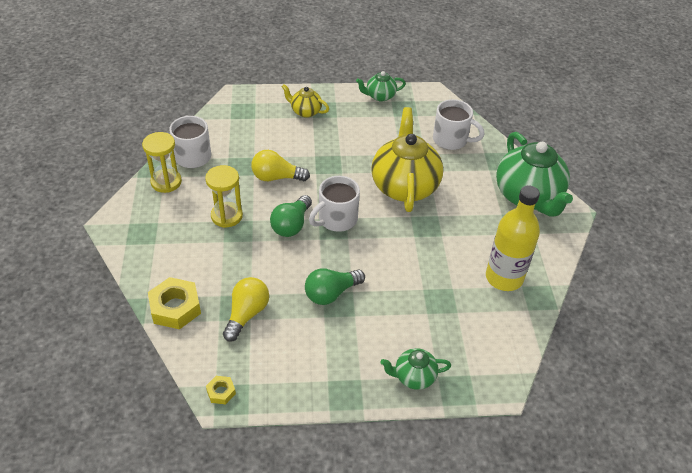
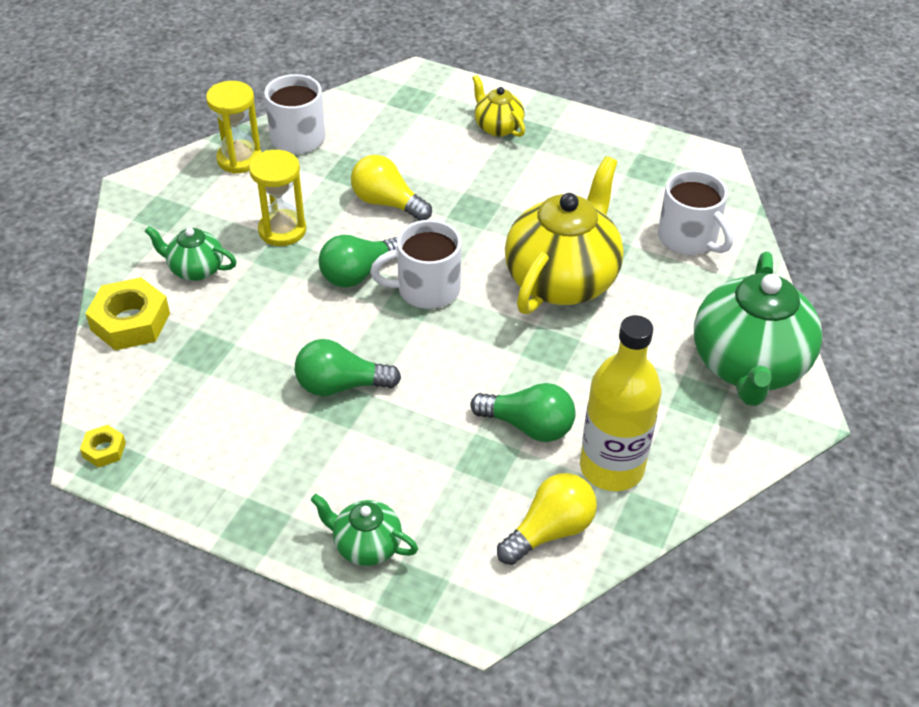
camera: 30 degrees right, 0 degrees up
yellow light bulb [223,277,269,342] -> yellow light bulb moved to [497,473,597,565]
green teapot [356,71,406,102] -> green teapot moved to [145,226,237,281]
none -> green light bulb [470,383,576,442]

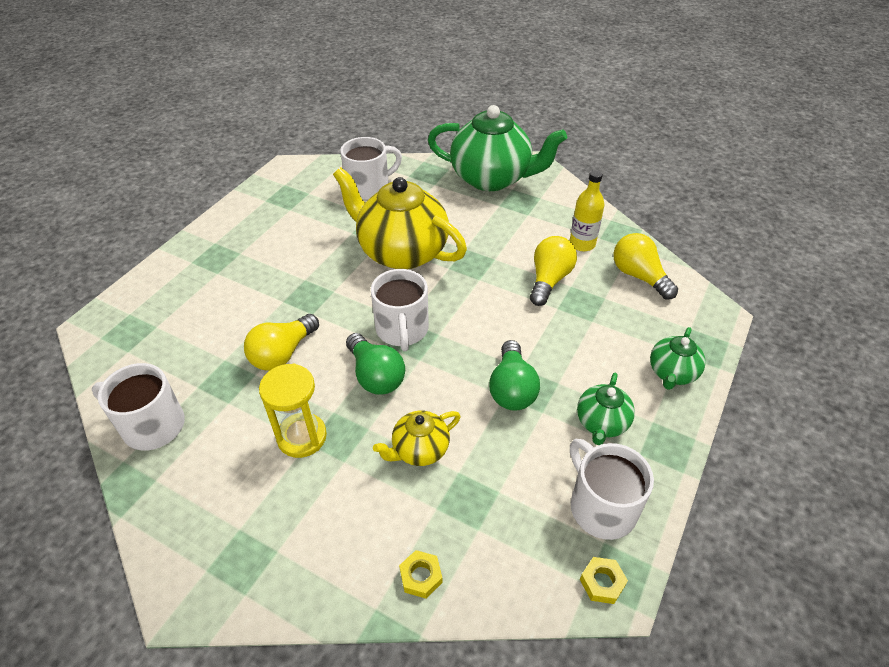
camera: 85 degrees left, 0 degrees up
yellow nut [85,277,170,350] -> yellow nut [399,550,443,599], size x0.50
green teapot [145,226,237,281] -> green teapot moved to [577,373,635,445]
yellow hourglass [206,81,262,174] -> none
green light bulb [470,383,576,442] -> yellow light bulb [530,236,577,306]
yellow teapot [472,75,525,137] -> yellow teapot moved to [373,411,461,466]
yellow bottle [580,315,661,491] -> yellow bottle [570,170,604,251], size x0.60
none -> white mug [570,439,654,540]

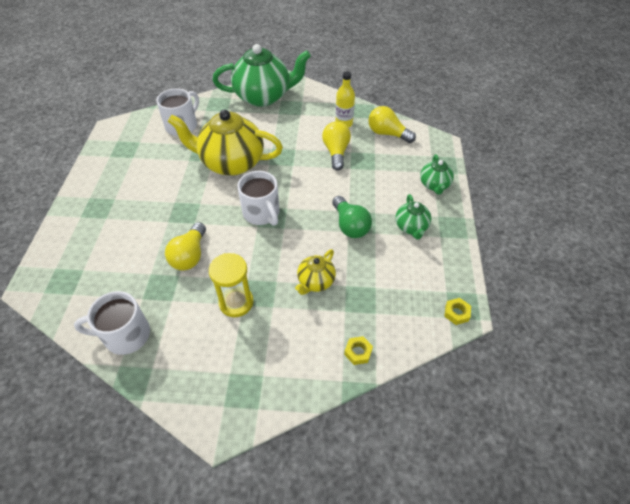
camera: 25 degrees left, 5 degrees up
green light bulb [346,333,405,395] -> none
white mug [570,439,654,540] -> none

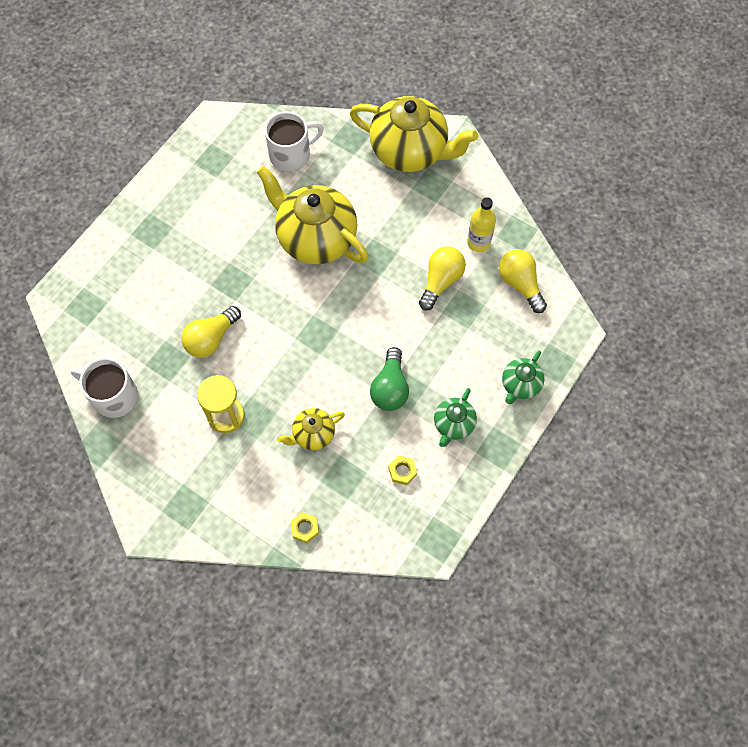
camera: 30 degrees right, 15 degrees up
green teapot [213,44,311,107] -> yellow teapot [350,96,478,172]
white mug [237,171,280,226] -> none
yellow nut [444,298,471,325] -> yellow nut moved to [388,456,417,485]

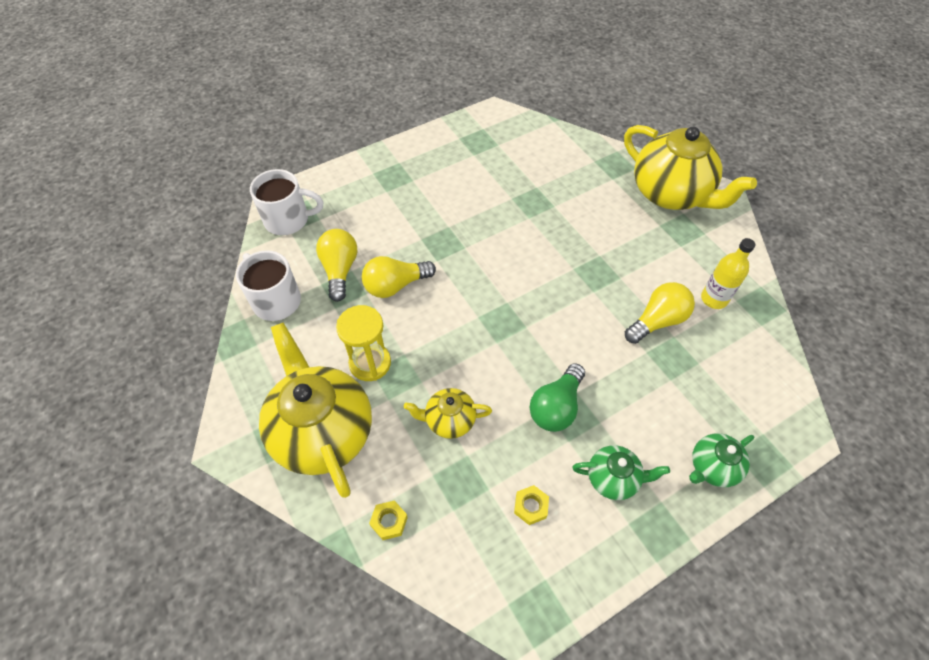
camera: 25 degrees right, 10 degrees down
yellow teapot [257,166,369,264] -> yellow teapot moved to [259,323,372,498]
white mug [265,112,324,171] -> white mug moved to [250,169,324,235]
green teapot [434,388,477,447] -> green teapot turned 135 degrees counterclockwise [572,445,670,500]
yellow light bulb [499,249,547,313] -> yellow light bulb moved to [316,229,357,302]

